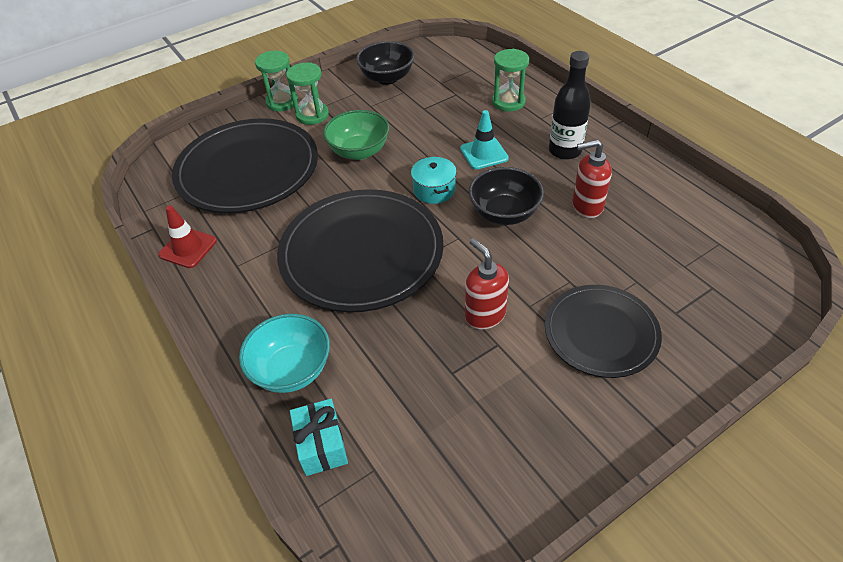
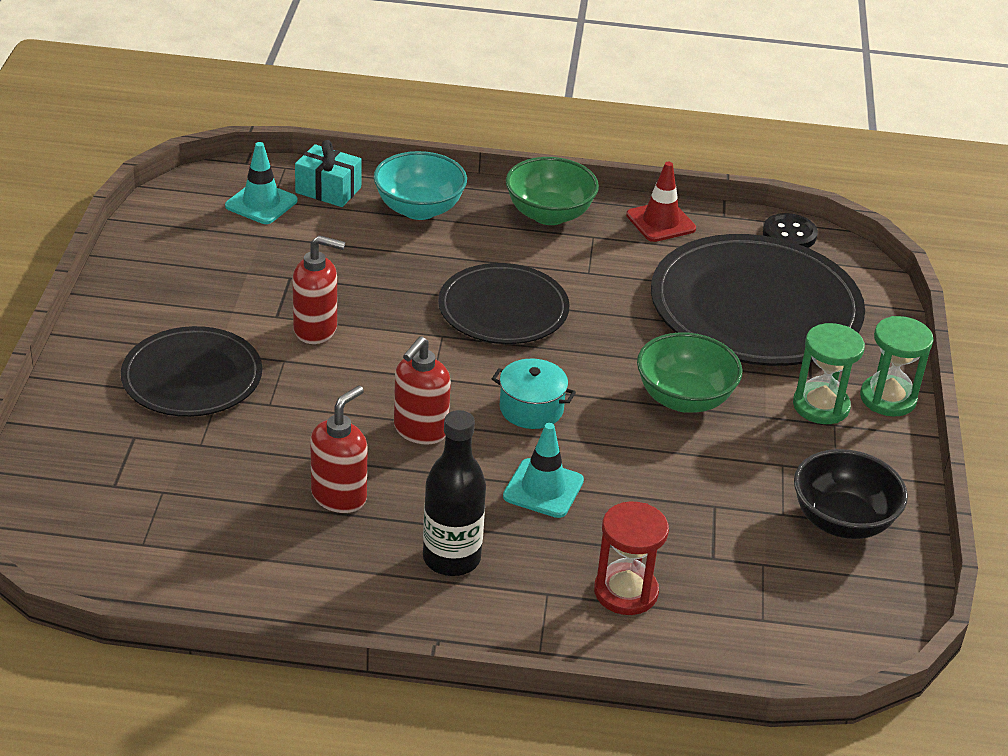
camera: 125 degrees right, 10 degrees down
black plate [277,189,444,312] -> black plate [438,263,570,344], size x0.61
black bowl [469,167,544,225] -> red soap dispenser [394,336,451,445]
green hourglass [492,49,529,112] -> red hourglass [594,501,669,615]
none -> turquoise traffic cone [225,142,297,224]
none -> green bowl [506,157,599,225]
none -> black button [763,213,818,248]

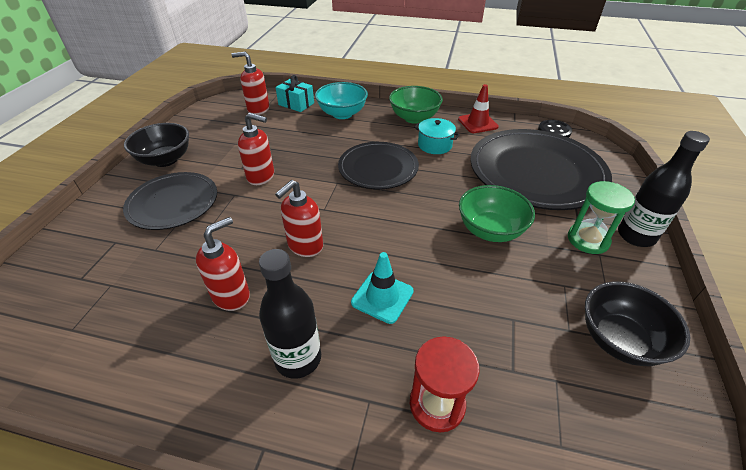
camera: 10 degrees right, 5 degrees up
turquoise traffic cone [225,142,297,224] -> red soap dispenser [232,52,269,115]
turquoise pot [492,359,576,429] -> turquoise pot moved to [414,118,460,154]
green hourglass [860,316,933,417] -> black bottle [618,131,710,247]
none -> black bowl [124,123,189,167]

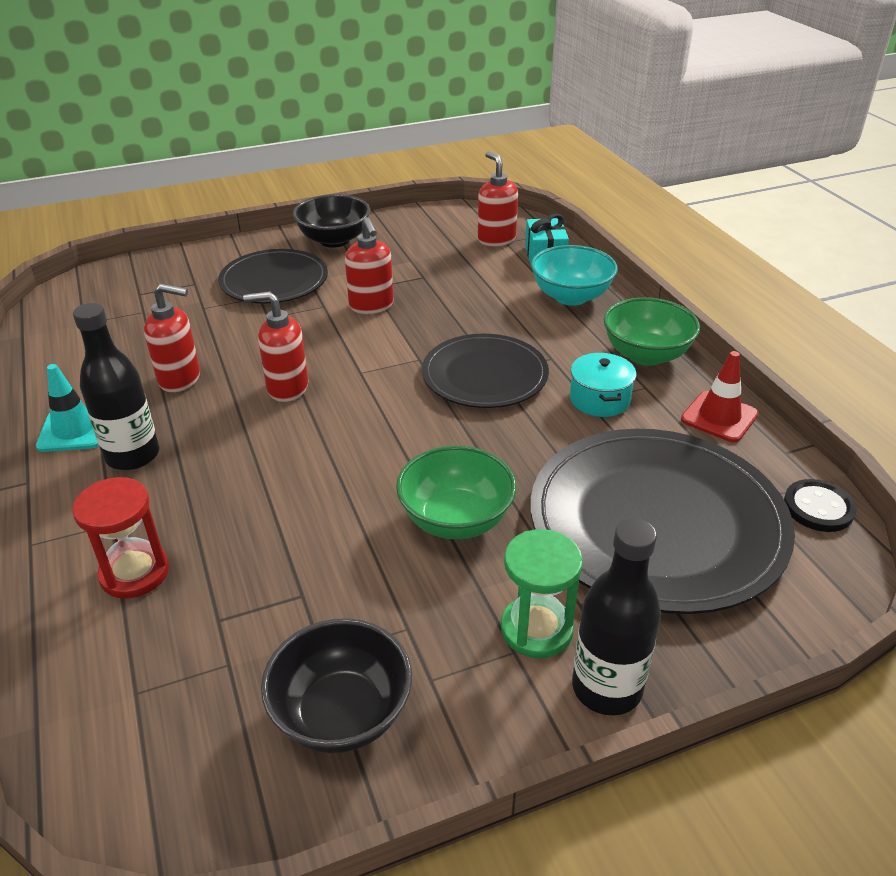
camera: 55 degrees right, 5 degrees down
turquoise traffic cone [351,252,414,324] -> turquoise traffic cone moved to [36,364,99,452]

